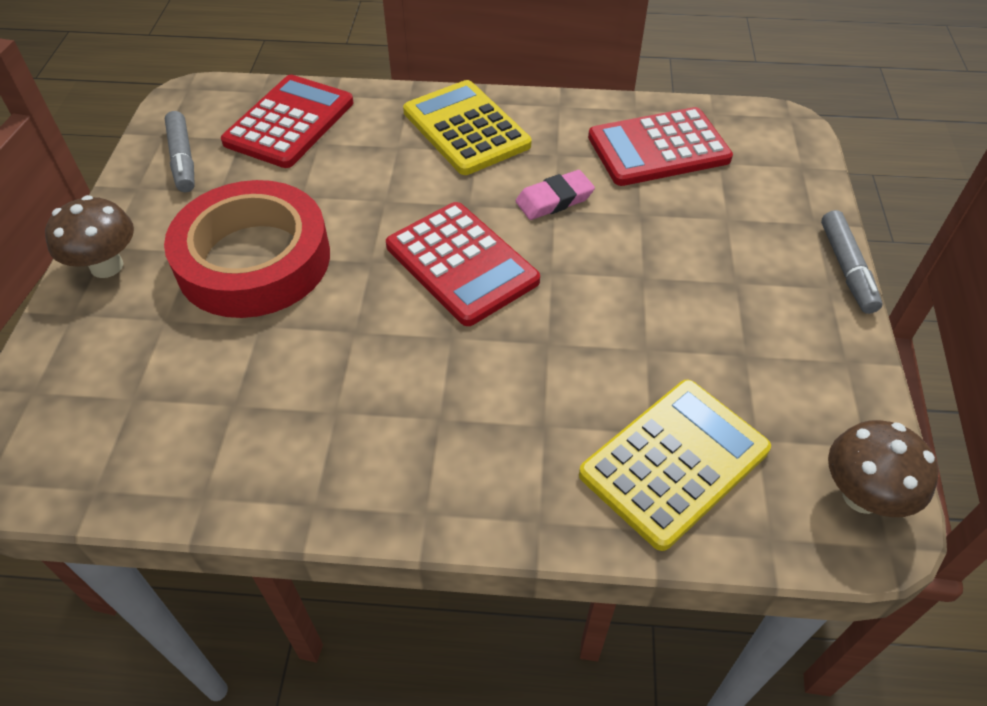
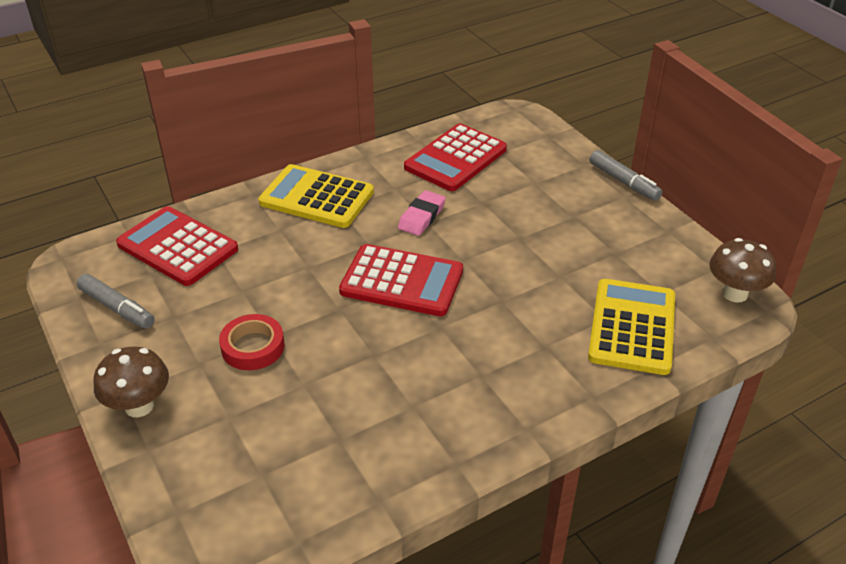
camera: 35 degrees left, 10 degrees down
red tape [164,180,330,318] -> red tape [219,314,285,370], size x0.49
red calculator [221,75,353,168] -> red calculator turned 45 degrees counterclockwise [116,206,238,286]

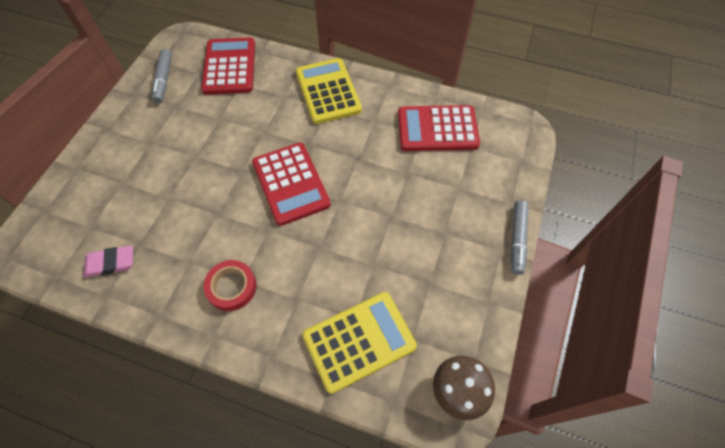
camera: 50 degrees right, 20 degrees up
brown mushroom [94,346,169,417] -> none
red tape [219,314,285,370] -> red tape moved to [203,260,256,311]
pink eraser [398,190,446,236] -> pink eraser moved to [83,245,133,278]

